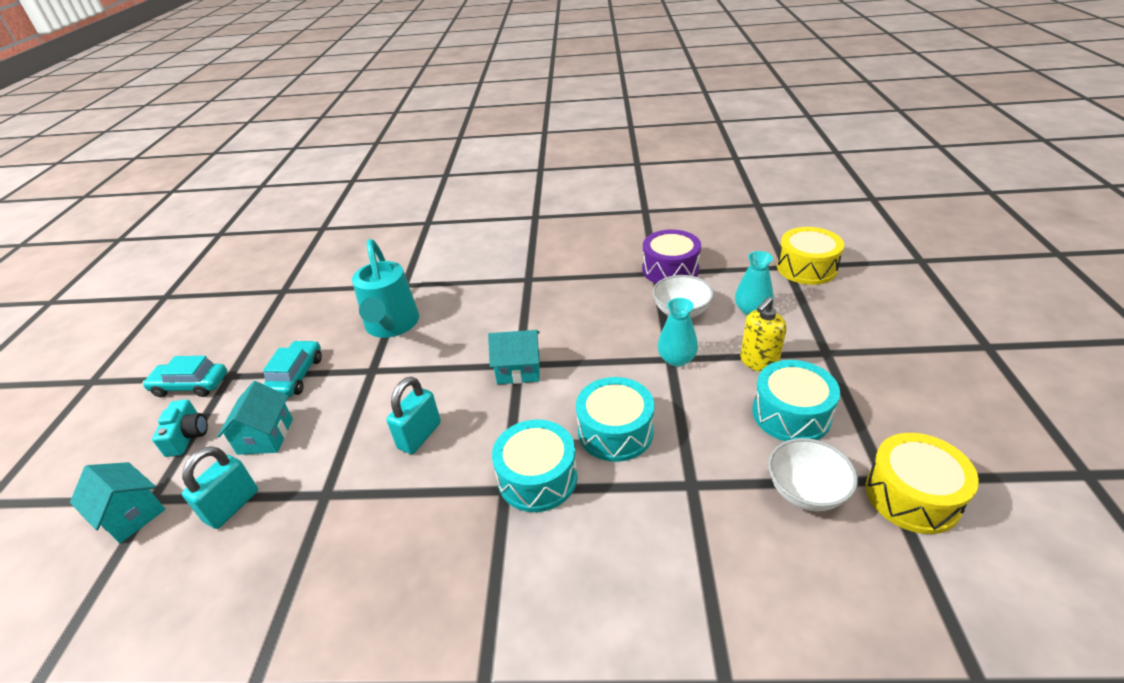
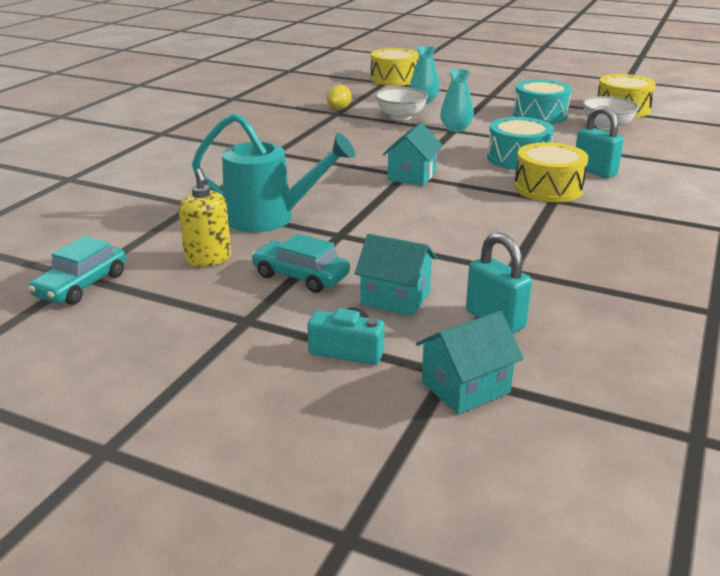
camera: 70 degrees left, 10 degrees down
turquoise car [142,356,227,397] -> turquoise car moved to [28,236,126,305]
turquoise padlock [386,377,441,454] -> turquoise padlock moved to [576,106,624,178]
turquoise drum [492,420,578,512] -> yellow drum [514,142,589,202]
purple drum [642,230,701,283] -> yellow lemon [327,85,351,110]
yellow soap dispenser [740,297,787,372] -> yellow soap dispenser moved to [178,168,231,267]

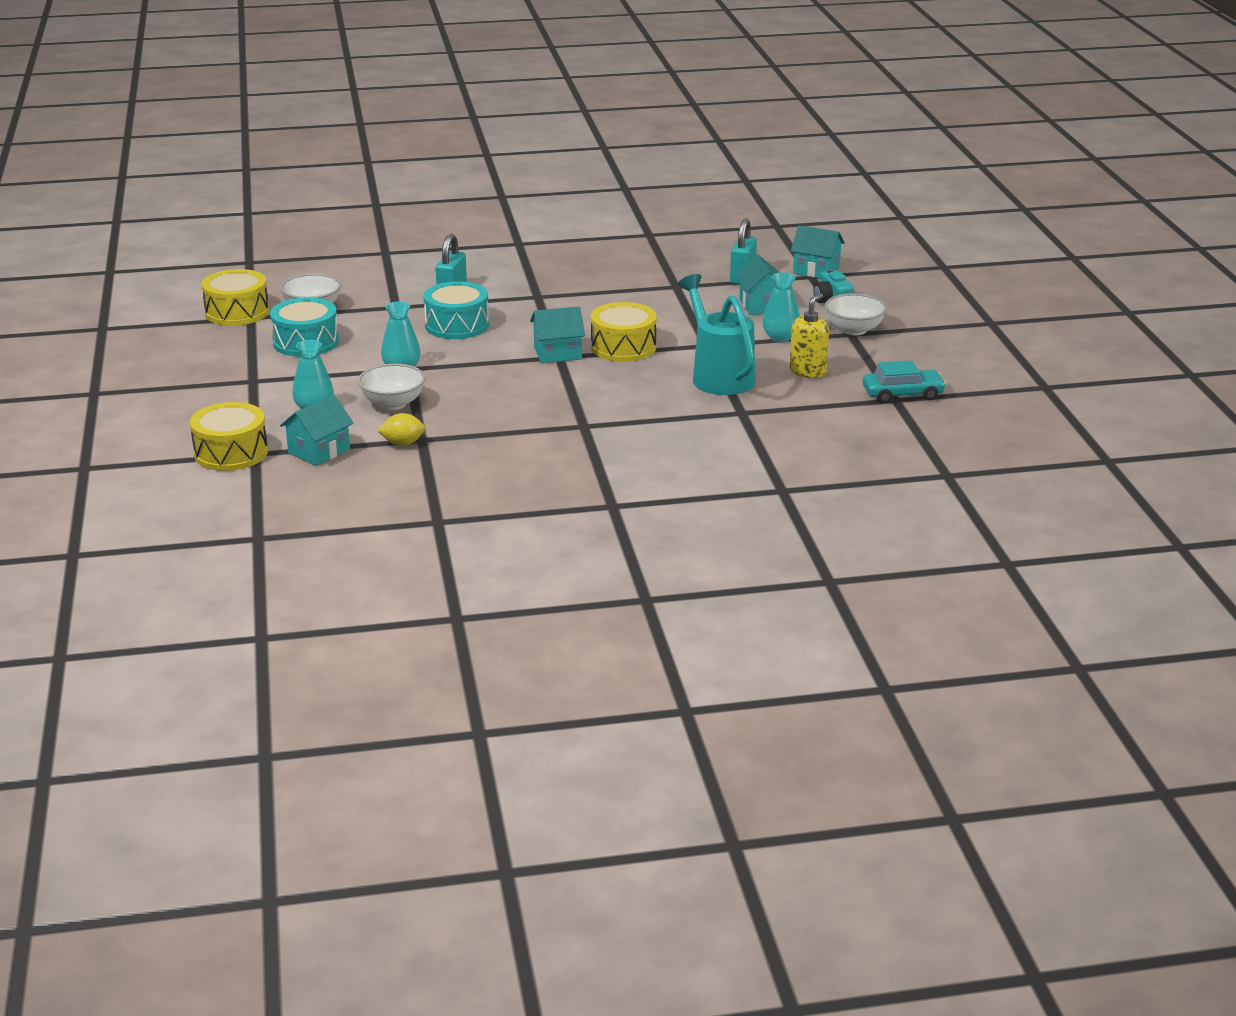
camera: 125 degrees left, 0 degrees up
turquoise car [251,234,350,293] -> turquoise vase [762,272,800,342]
yellow drum [514,142,589,202] -> yellow drum moved to [591,302,657,362]
none -> turquoise house [280,394,354,466]
none -> white bowl [825,293,887,335]

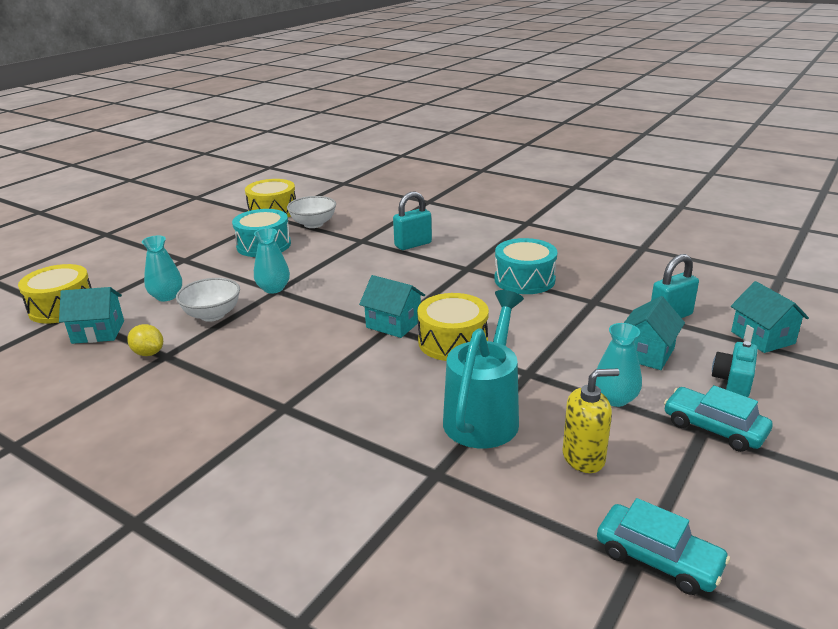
camera: 45 degrees right, 0 degrees up
turquoise drum [423,281,489,339] -> turquoise drum moved to [494,238,557,294]
white bowl [825,293,887,335] -> turquoise car [664,385,773,452]

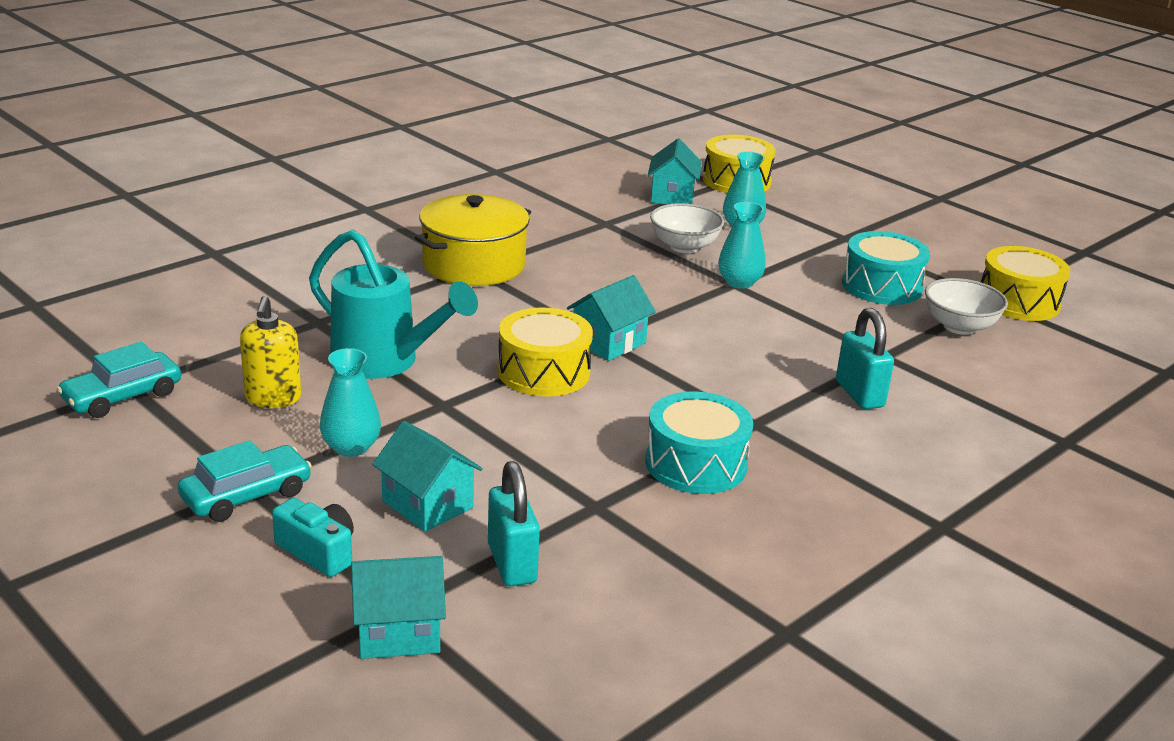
camera: 100 degrees right, 0 degrees up
yellow lemon [127,324,163,356] -> none
none -> yellow pot [415,194,531,286]

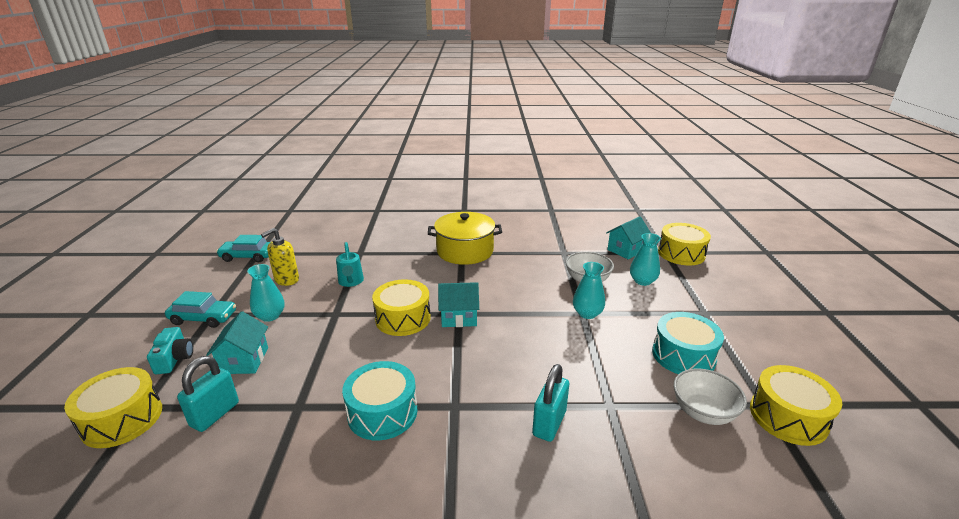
camera: 45 degrees right, 0 degrees up
turquoise watering can [309,229,478,379] -> turquoise watering can [336,242,364,287], size x0.56
turquoise house [351,556,446,659] -> yellow drum [64,367,162,448]

